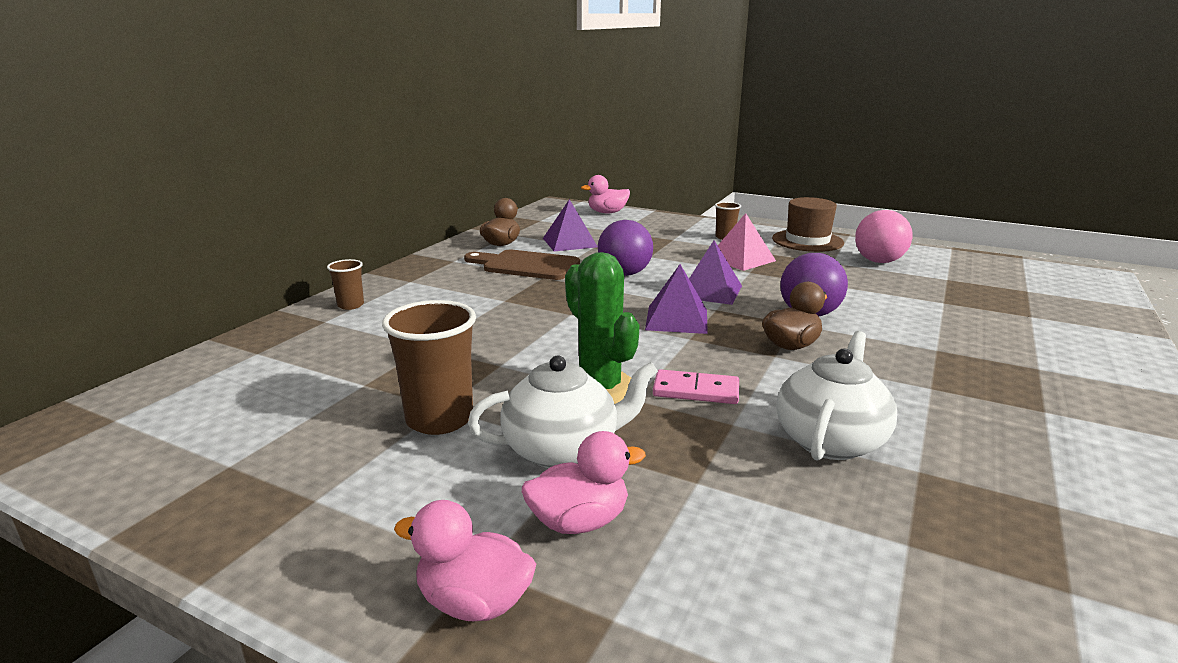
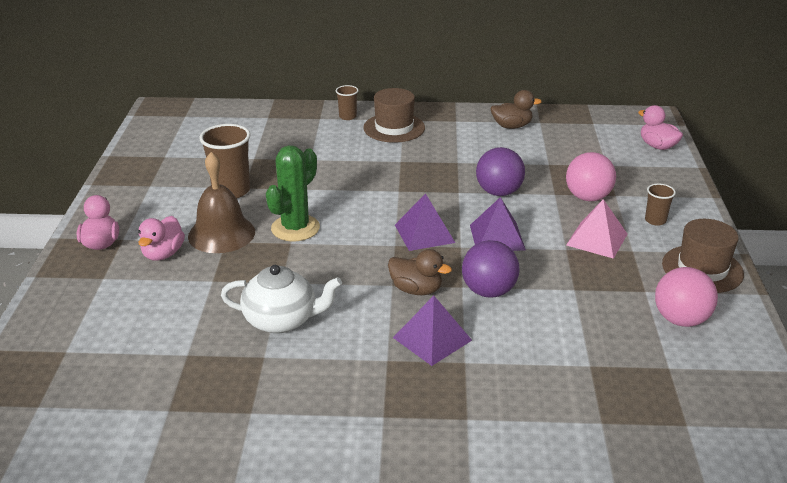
camera: 65 degrees right, 10 degrees up
brown cutting board [464,250,580,280] -> none
white teapot [468,355,658,468] -> brown bell [188,152,255,253]
pink duck [522,431,646,534] -> pink duck turned 60 degrees clockwise [138,216,185,261]
purple pyramid [543,199,598,251] -> purple pyramid moved to [393,296,472,366]
pink domino [653,369,739,404] -> none
none -> brown hat [363,88,425,143]
none -> pink ball [566,152,616,201]

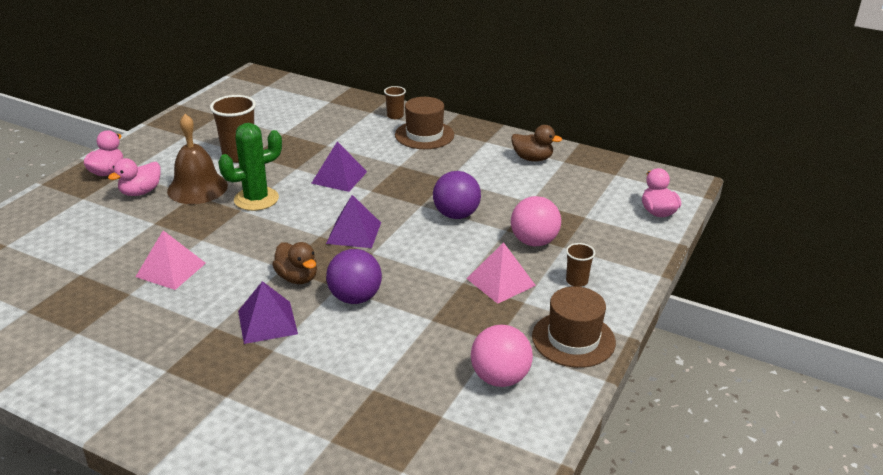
camera: 25 degrees right, 0 degrees up
white teapot [221,265,342,333] -> pink pyramid [136,230,206,290]
purple pyramid [470,197,526,251] -> purple pyramid moved to [311,142,367,192]

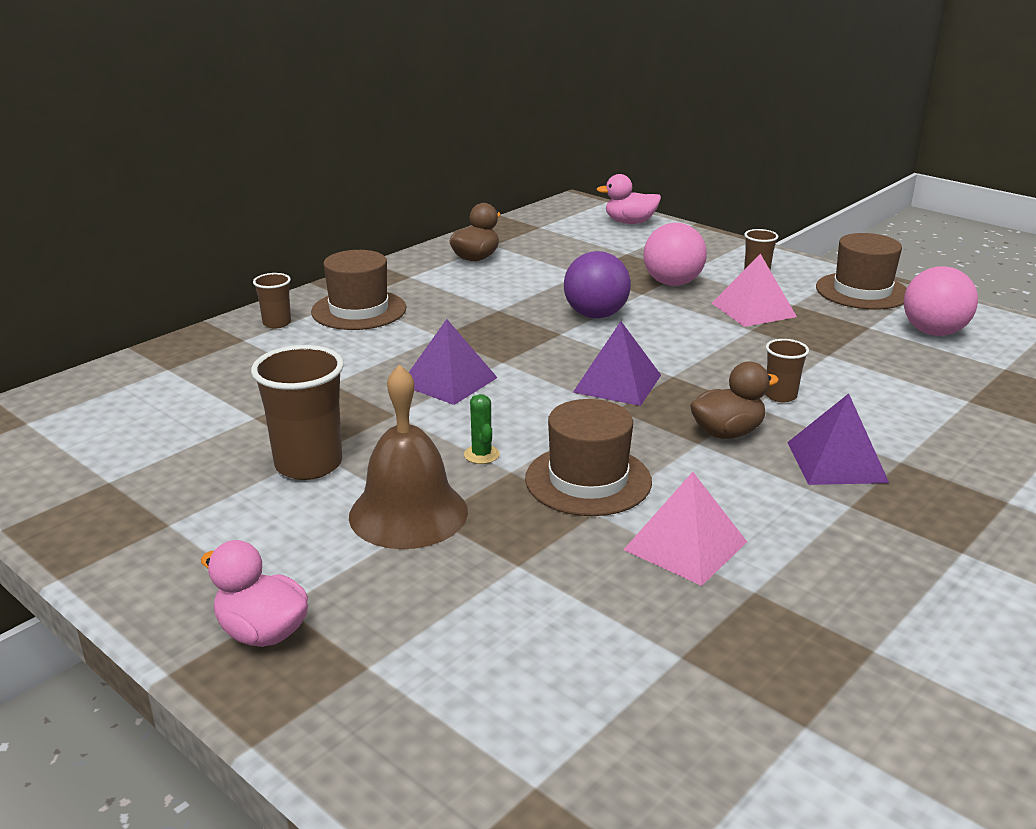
camera: 75 degrees left, 5 degrees down
pink duck [108,158,161,196] -> none
green cactus [218,123,282,211] -> green cactus [464,394,500,464], size x0.45
purple ball [326,249,382,304] -> brown cup [765,339,809,402]
none -> brown hat [525,399,652,516]

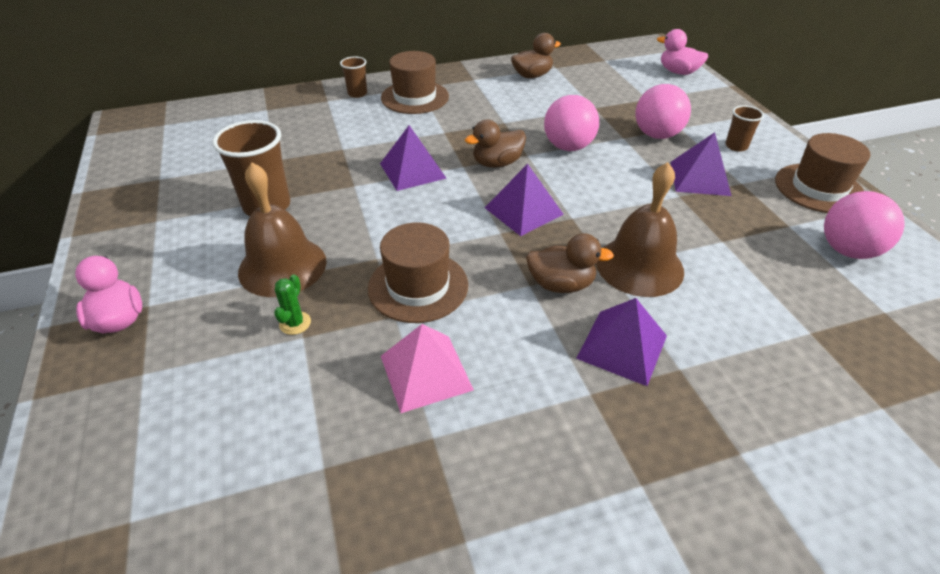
camera: 30 degrees right, 15 degrees up
green cactus [464,394,500,464] -> green cactus moved to [274,274,311,335]
purple ball [564,251,631,319] -> pink ball [544,95,599,151]
pink pyramid [712,254,797,327] -> purple pyramid [671,132,731,196]
brown cup [765,339,809,402] -> brown bell [596,162,684,297]
none -> brown duck [465,120,526,168]

